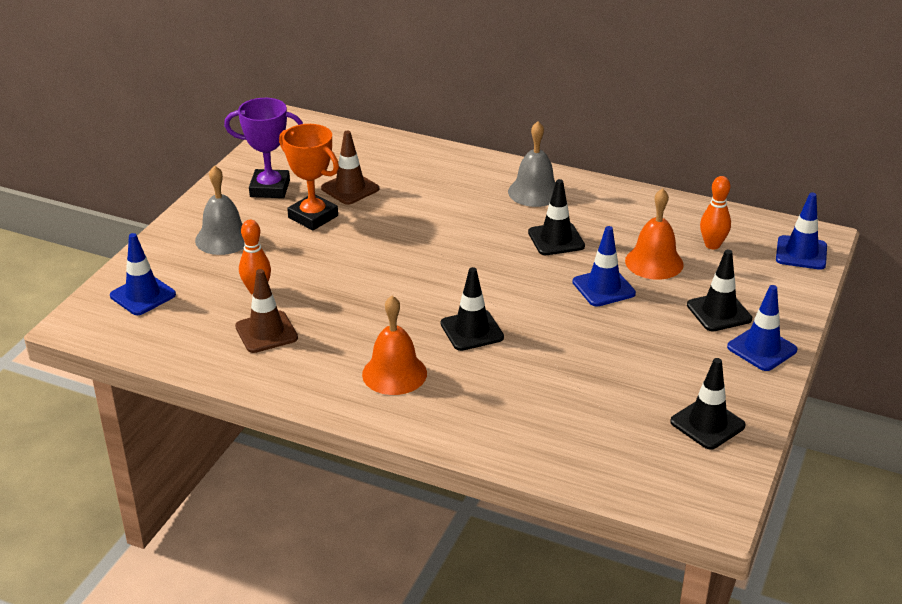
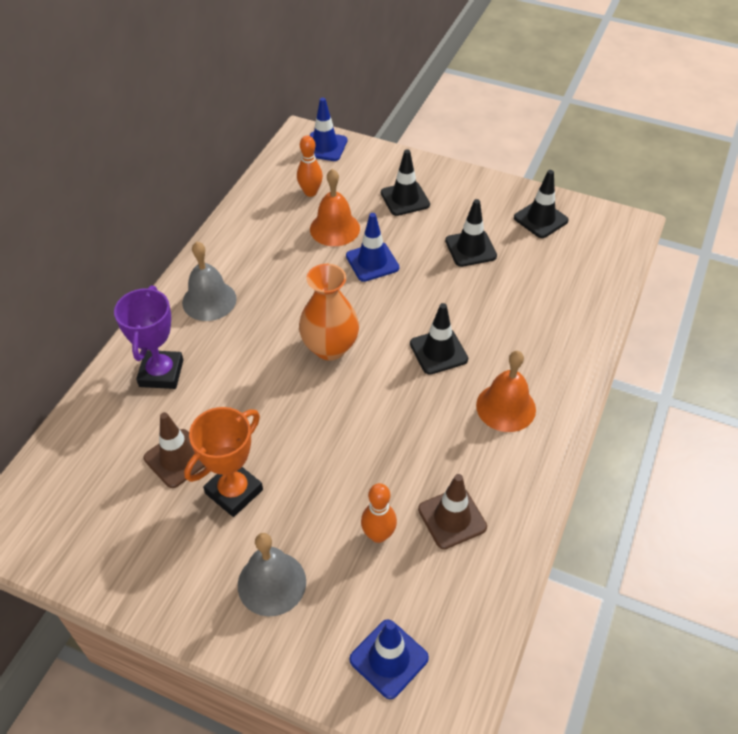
camera: 90 degrees left, 15 degrees up
purple trophy [224,98,303,198] -> purple trophy moved to [114,285,183,389]
black traffic cone [528,179,585,255] -> black traffic cone moved to [445,199,497,267]
blue traffic cone [727,285,797,371] -> none
none -> orange vase [299,264,359,360]

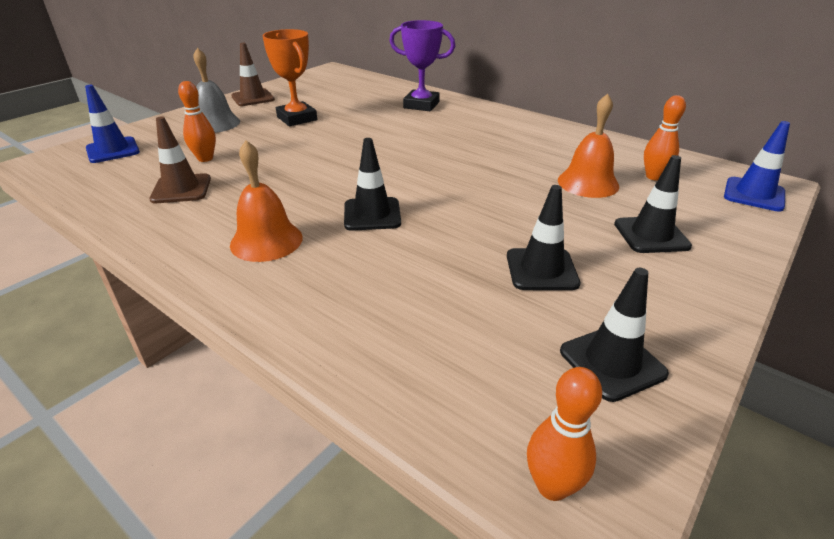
camera: 105 degrees right, 15 degrees down
brown traffic cone [144,412,205,488] -> brown traffic cone moved to [231,43,275,106]
grey bell [182,242,237,321] -> none
orange vase [299,264,359,360] -> none
blue traffic cone [346,213,399,282] -> none
none -> orange bowling pin [527,367,602,501]

